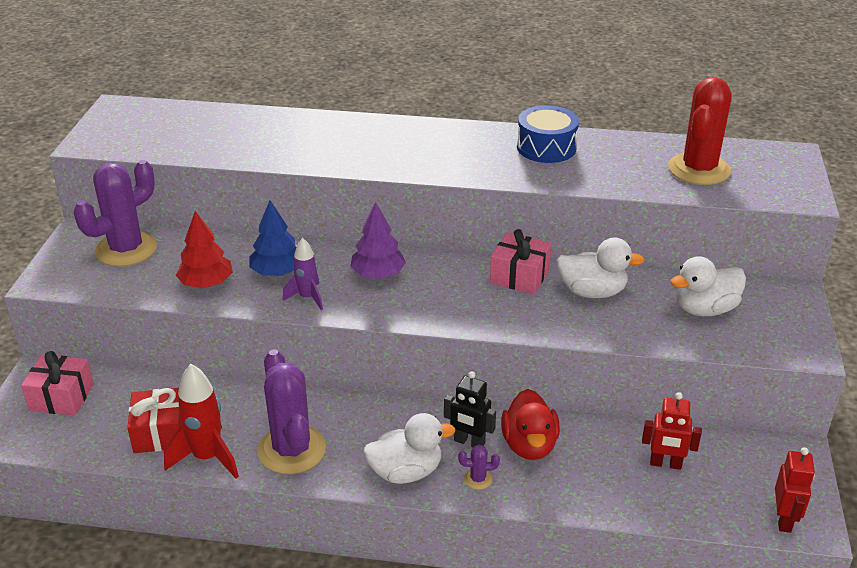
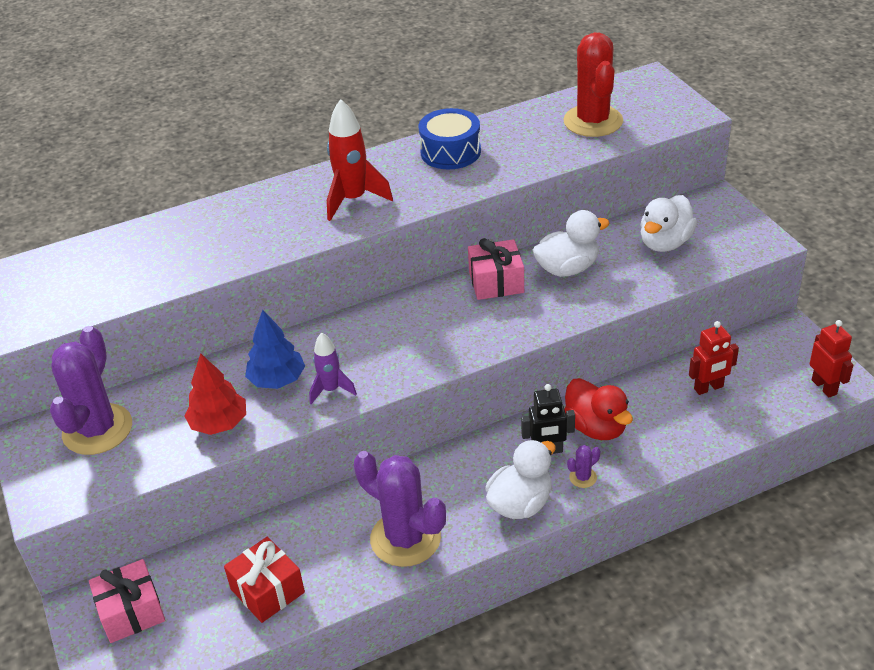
camera: 30 degrees left, 5 degrees up
red rocket [164,364,239,479] -> red rocket moved to [327,99,393,221]
purple tree [350,202,406,279] -> none

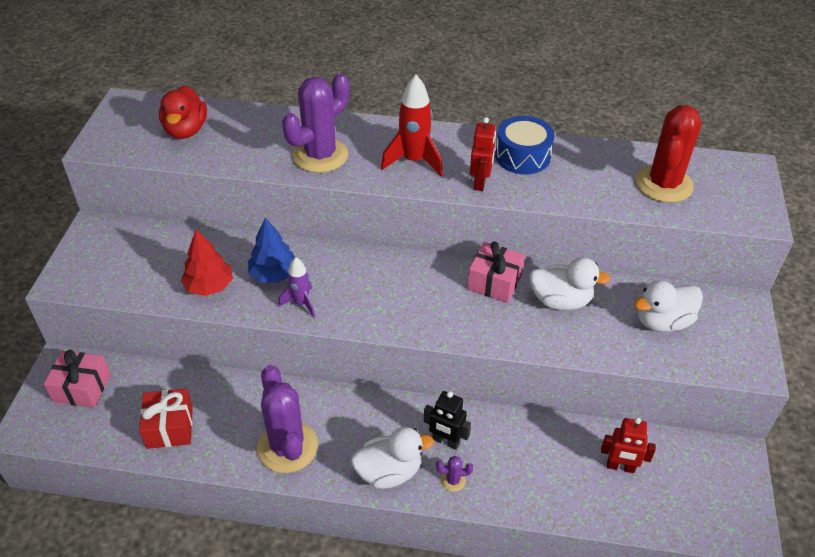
camera: 30 degrees right, 5 degrees up
purple cactus [50,326,132,455] -> purple cactus moved to [282,73,350,173]
red duck [564,378,633,440] -> red duck moved to [159,85,207,139]
red robot [810,320,854,398] -> red robot moved to [470,117,496,191]

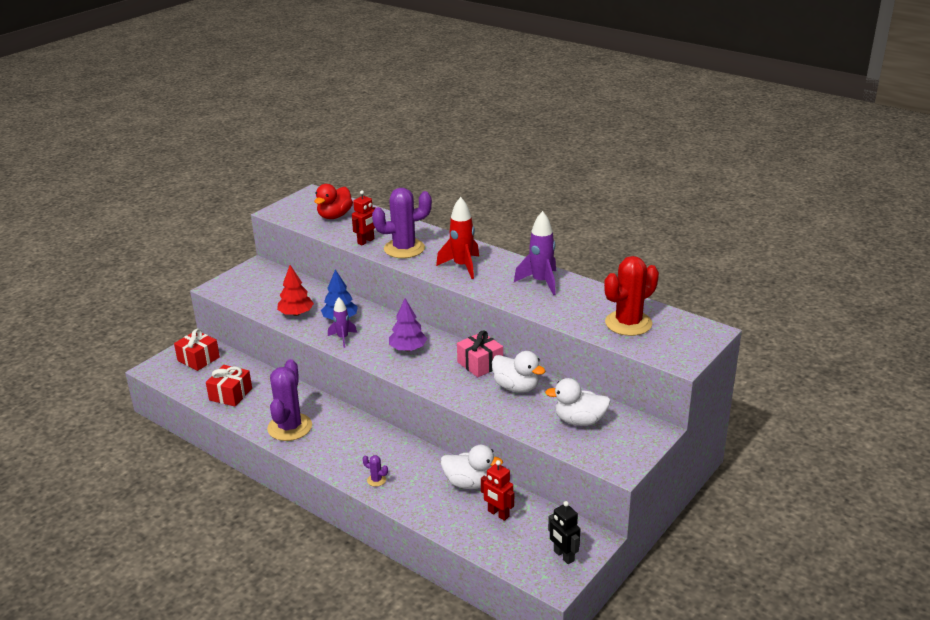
camera: 30 degrees right, 15 degrees down
pink gift [44,350,111,408] -> red gift [174,329,220,371]
white duck [351,427,434,489] -> white duck moved to [441,445,503,489]
black robot [424,391,471,450] -> black robot moved to [548,501,580,564]
red robot [470,117,496,191] -> red robot moved to [352,190,375,246]
blue drum [495,116,555,174] -> purple rocket [514,211,556,295]
none -> purple tree [389,298,427,351]

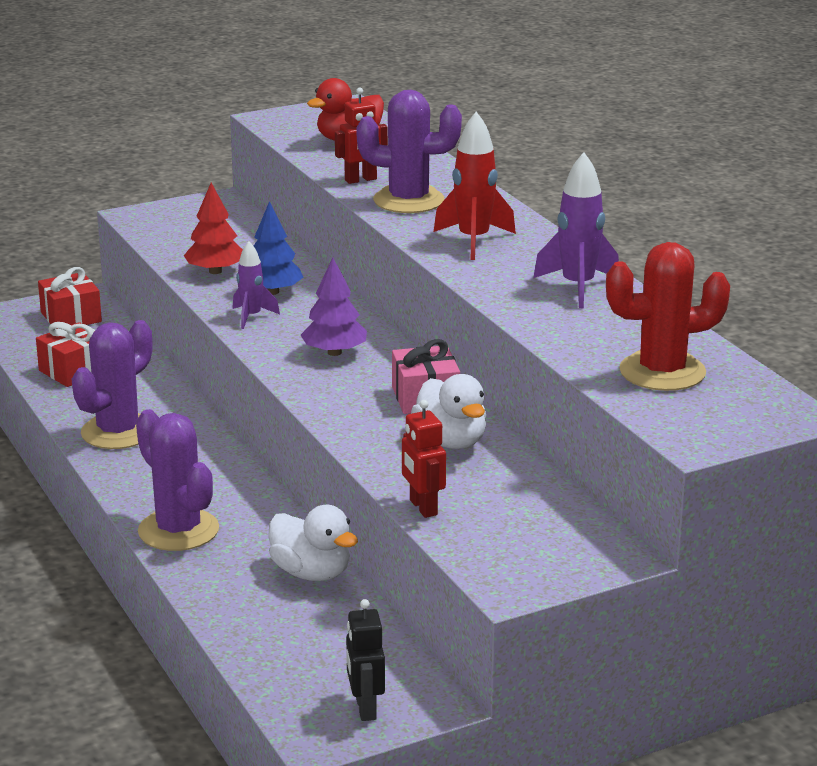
camera: 25 degrees right, 5 degrees down
purple cactus [363,455,388,487] -> purple cactus [136,409,219,551], size x2.48
red robot [481,460,514,521] -> red robot moved to [402,400,446,518]
white duck [545,378,611,426] -> none

